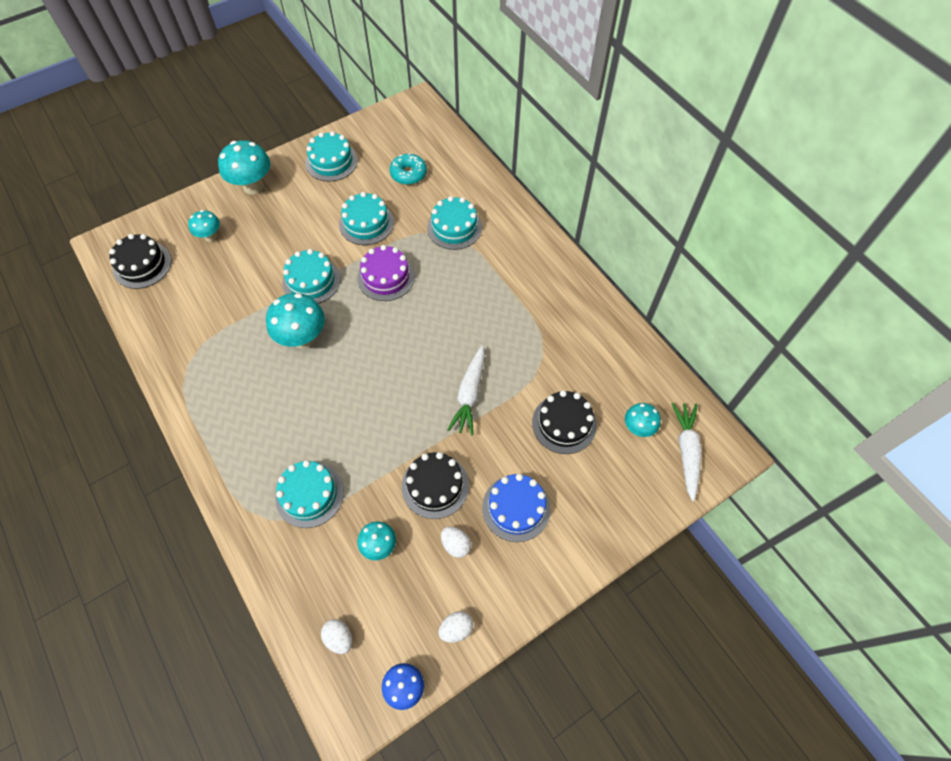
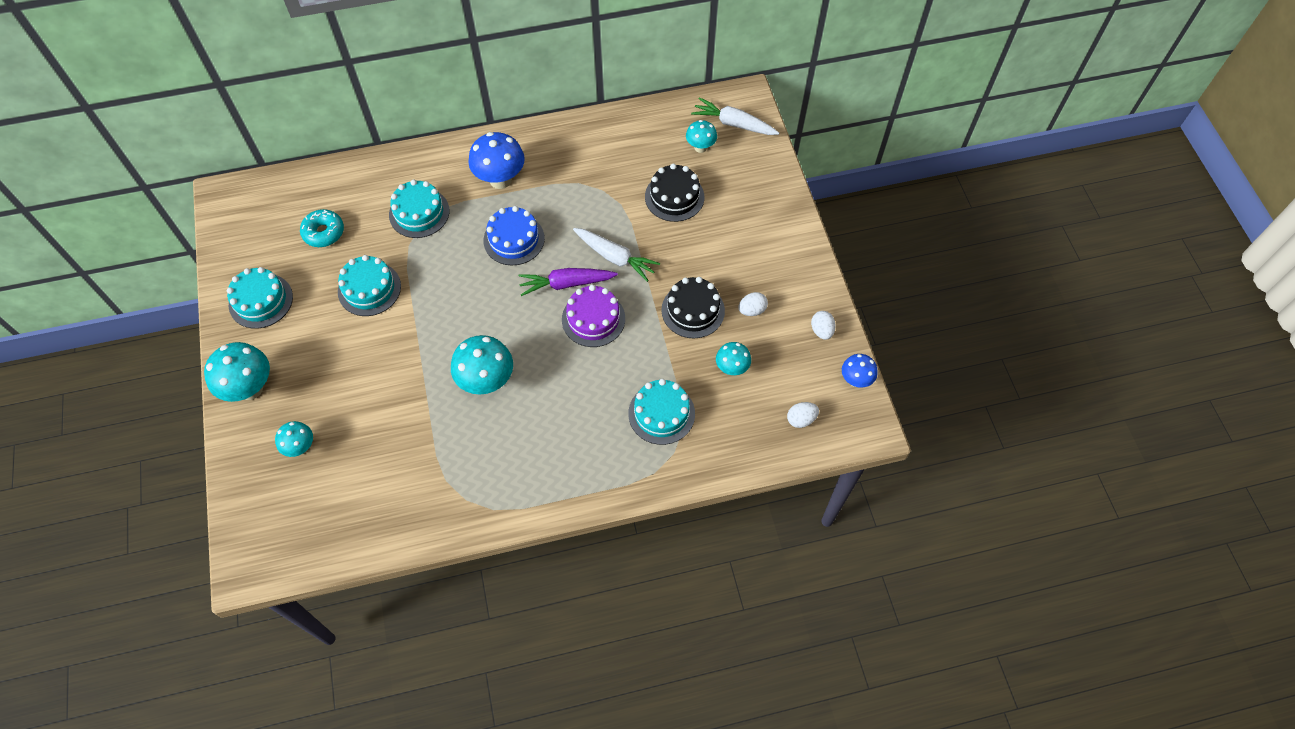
camera: 70 degrees left, 0 degrees up
black cake [109,234,171,289] -> none
turquoise cake [282,249,340,304] -> none
purple cake [357,245,415,301] -> purple cake moved to [562,285,625,347]
blue cake [482,474,551,542] -> blue cake moved to [483,206,545,265]
none -> blue mushroom [468,132,525,189]
none -> purple carrot [518,268,618,296]

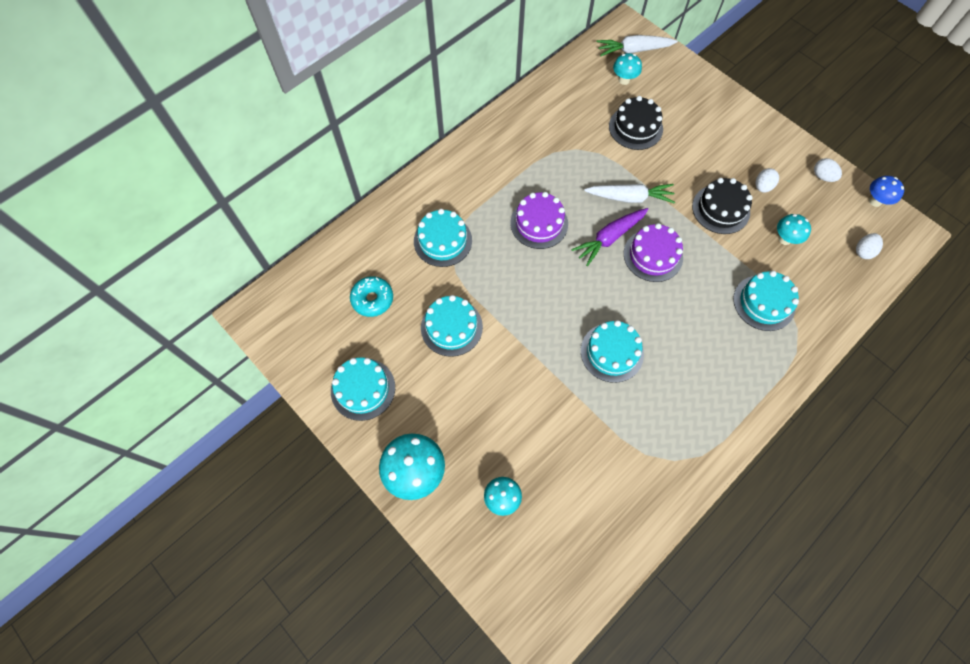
camera: 30 degrees left, 5 degrees up
turquoise mushroom [451,335,513,395] -> turquoise cake [581,320,644,383]
blue mushroom [468,132,525,189] -> none
blue cake [483,206,545,265] -> purple cake [510,192,568,249]

